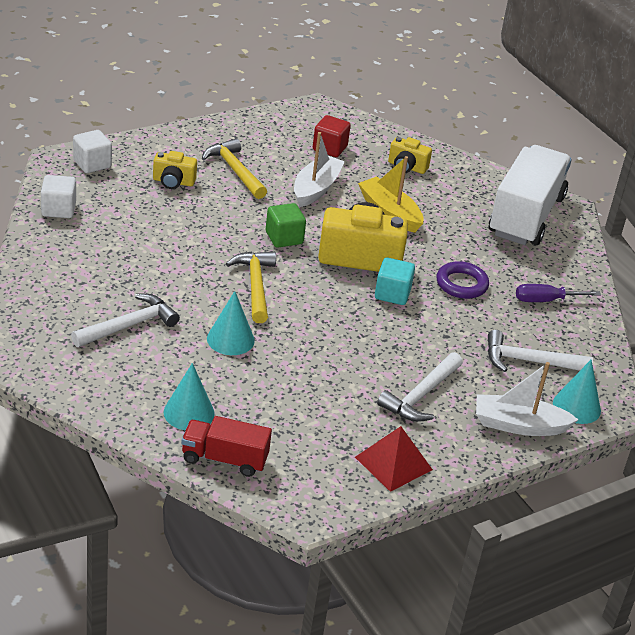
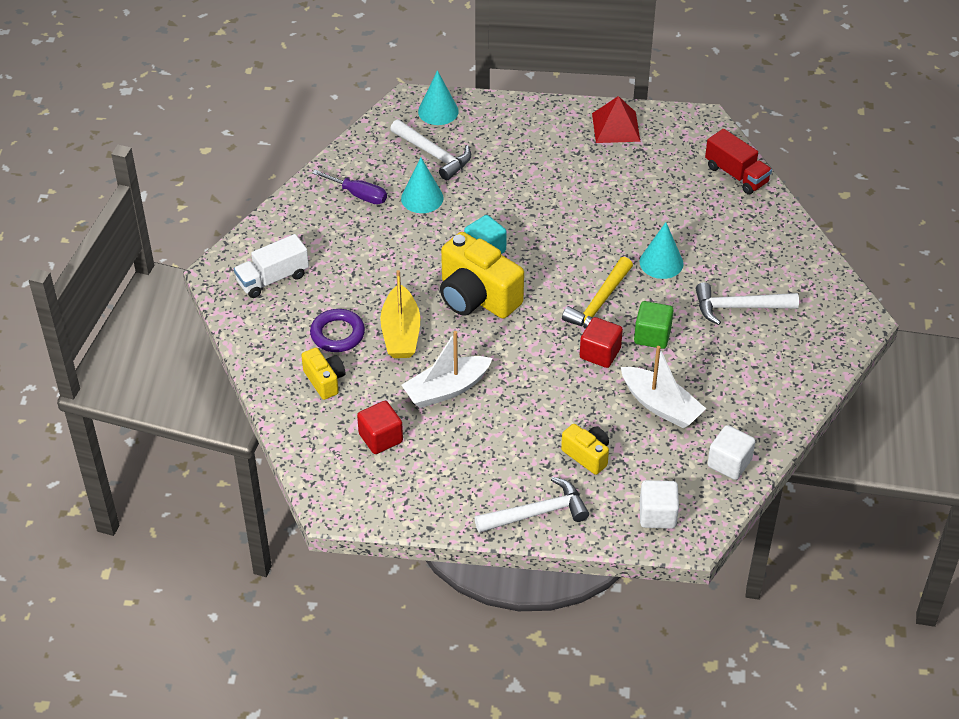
camera: 140 degrees left, 10 degrees up
turquoise cone [164,363,215,430] -> turquoise cone moved to [401,158,444,213]
yellow hammer [202,138,267,199] -> none
green cube [266,203,306,248] -> green cube moved to [634,301,674,349]
white hammer [377,352,463,422] -> white hammer moved to [475,477,589,533]
purple ring [437,261,489,299] -> purple ring moved to [310,309,365,352]
white boat [476,362,579,436] -> white boat moved to [621,346,706,428]
white truck [489,145,572,245] -> white truck [234,234,309,298], size x0.53
none -> red cube [580,317,623,368]

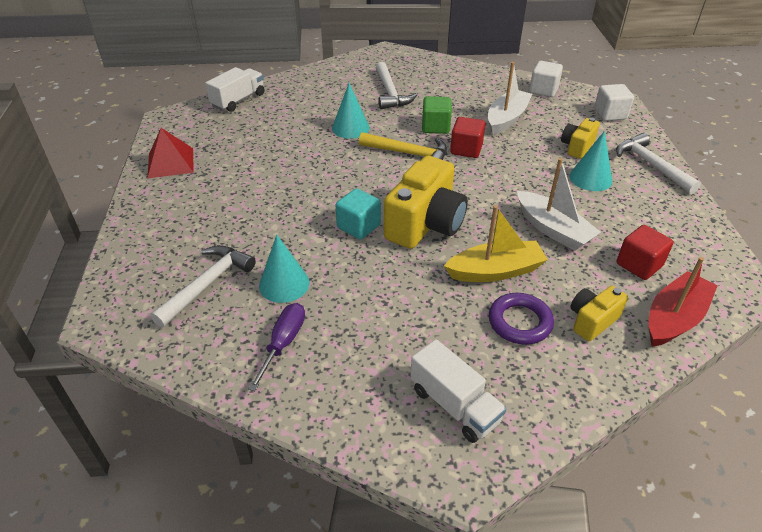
camera: 100 degrees left, 5 degrees down
turquoise cone [418,70,459,125] -> turquoise cone moved to [570,131,612,191]
red truck [705,129,772,194] -> white truck [205,67,265,112]
none -> red boat [649,257,717,347]

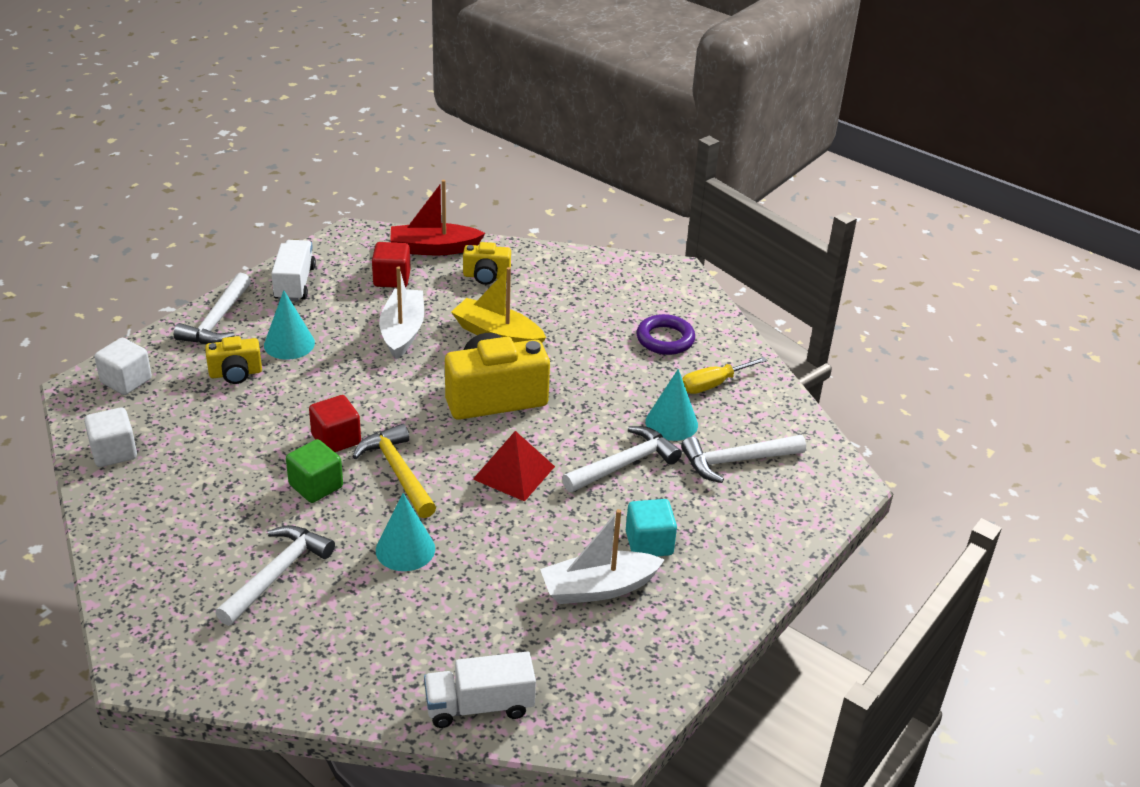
camera: 140 degrees left, 5 degrees down
red pyramid [147,128,194,179] -> red pyramid moved to [473,431,555,501]
purple screwdriver [248,303,305,391] -> yellow screwdriver [682,357,767,394]
turquoise cube [335,188,381,240] -> turquoise cube moved to [626,499,677,556]
white truck [410,339,507,443] -> white truck moved to [271,240,316,302]
white boat [488,62,532,135] -> white boat moved to [540,509,665,604]
purple ring [489,293,554,345] -> purple ring moved to [637,314,695,355]
none -> white hammer [562,426,682,492]

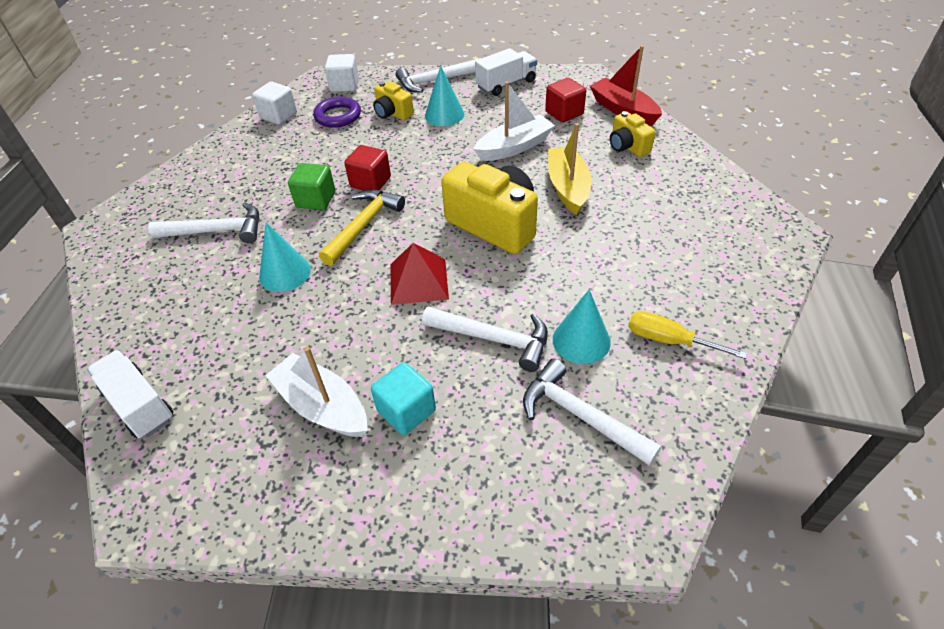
camera: 60 degrees right, 10 degrees up
purple ring [637,314,695,355] -> purple ring moved to [313,96,361,128]

